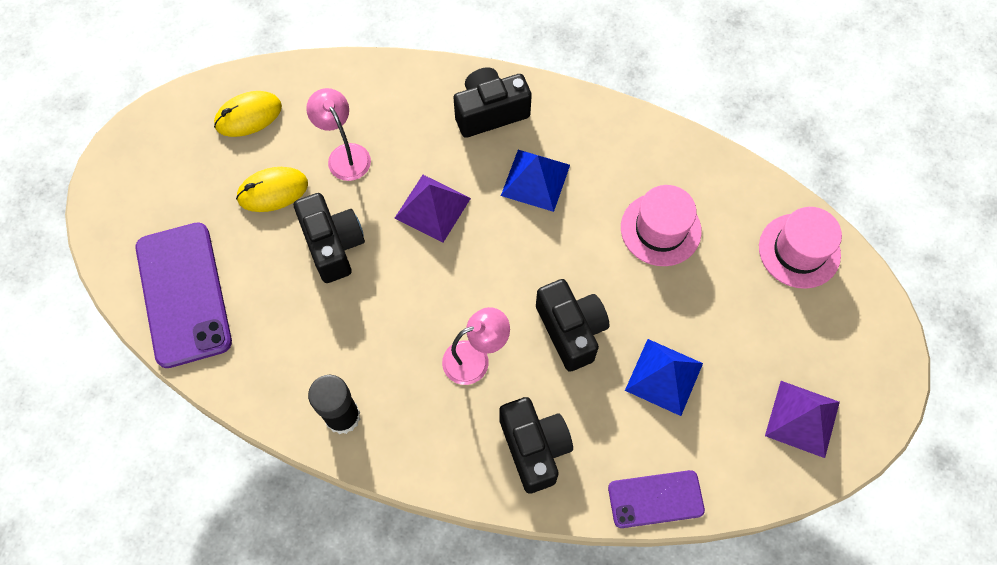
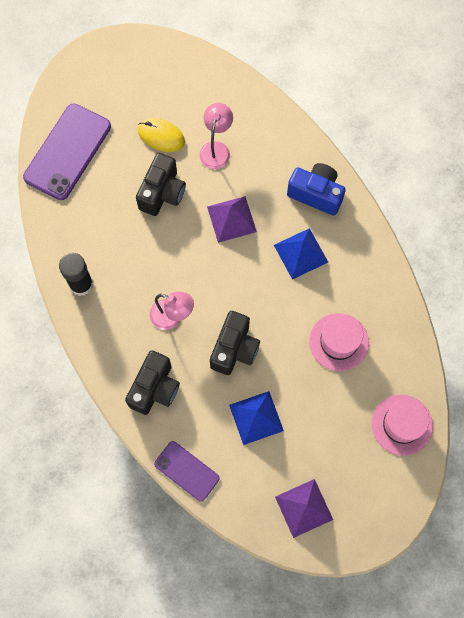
camera: 45 degrees right, 5 degrees up
yellow mouse [214,91,282,137] -> none
black camera [454,67,532,138] -> blue camera [287,163,346,216]

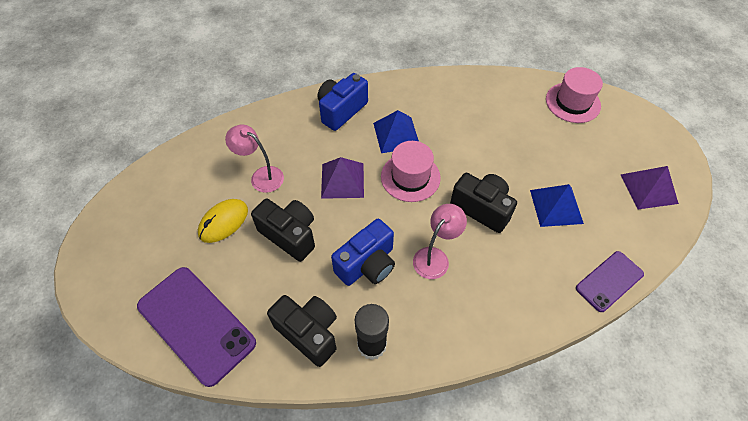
camera: 75 degrees left, 15 degrees down
black camera [125,350,180,415] -> black camera moved to [267,295,337,367]
pink hat [309,313,369,371] -> pink hat moved to [381,141,441,202]
none -> blue camera [331,219,395,286]

